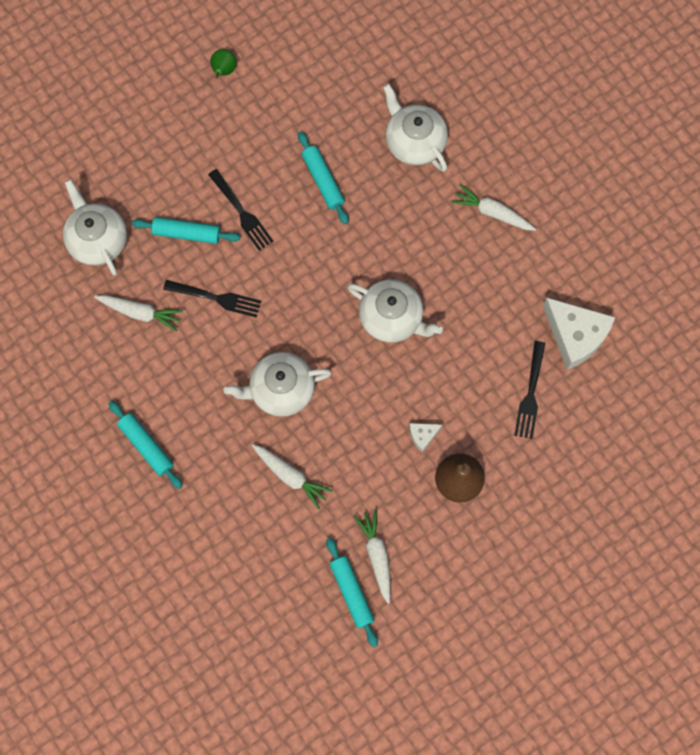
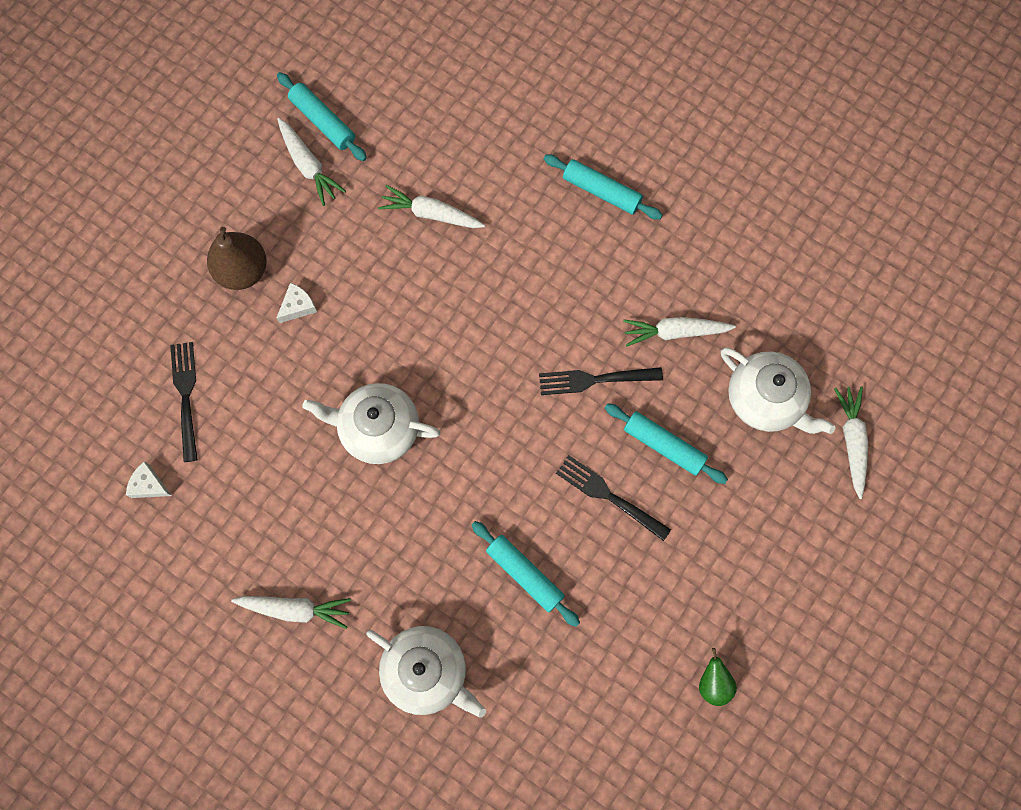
camera: 160 degrees right, 0 degrees up
turquoise rolling pin [132,217,240,244] -> turquoise rolling pin turned 45 degrees clockwise [605,403,728,484]
white teapot [224,352,332,417] -> none
white cheese [543,297,615,370] -> white cheese [126,461,172,498], size x0.45
none -> white carrot [834,386,868,499]

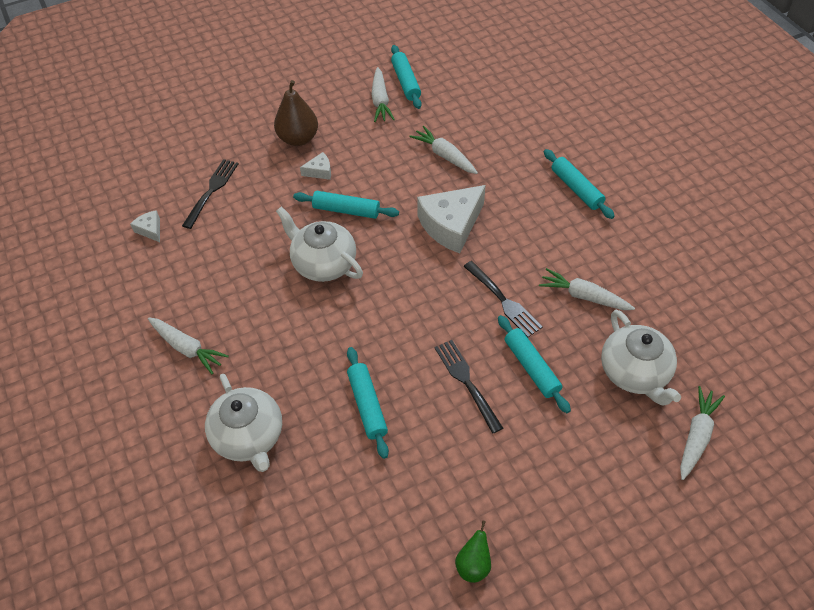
camera: 30 degrees right, 20 degrees down
black fork [539,367,663,395] -> black fork turned 150 degrees counterclockwise [463,261,543,337]
none -> turquoise rolling pin [293,191,399,219]
none -> white cheese [417,185,486,253]

